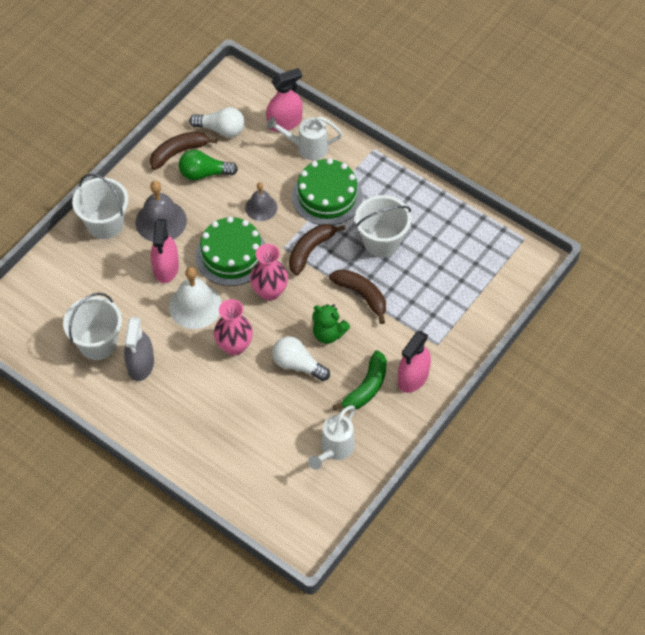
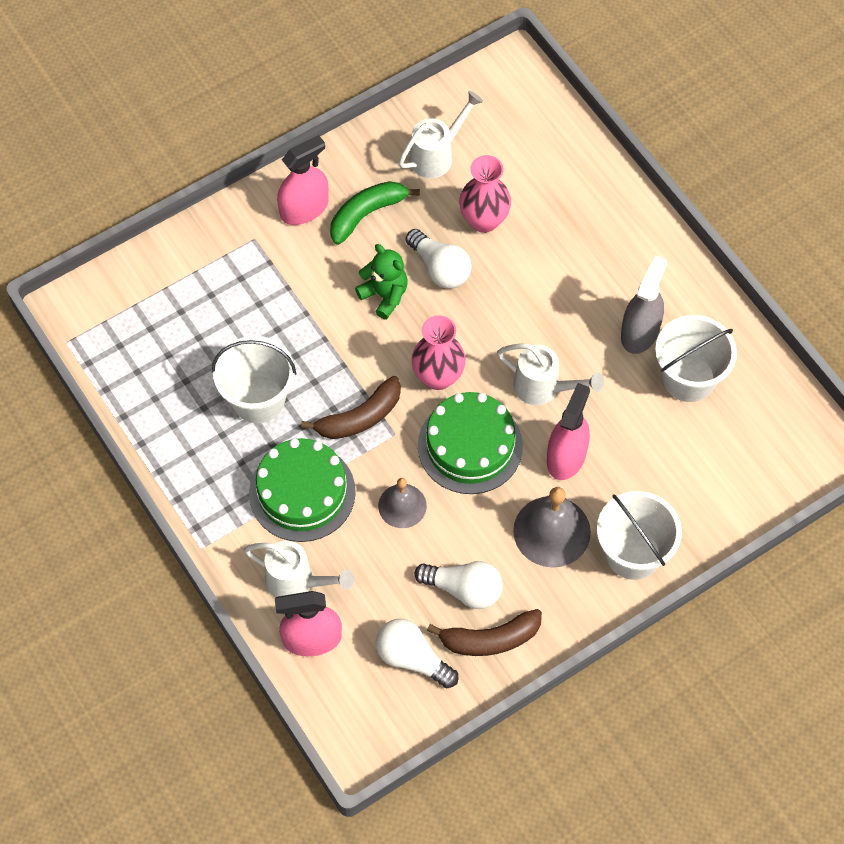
camera: 160 degrees left, 5 degrees up
white bell [169,267,222,329] -> white watering can [497,343,604,405]
green light bulb [179,150,238,181] -> white light bulb [414,561,503,609]
pink vase [214,299,253,355] -> pink vase moved to [459,155,511,233]
brown banana [329,269,386,324] -> none

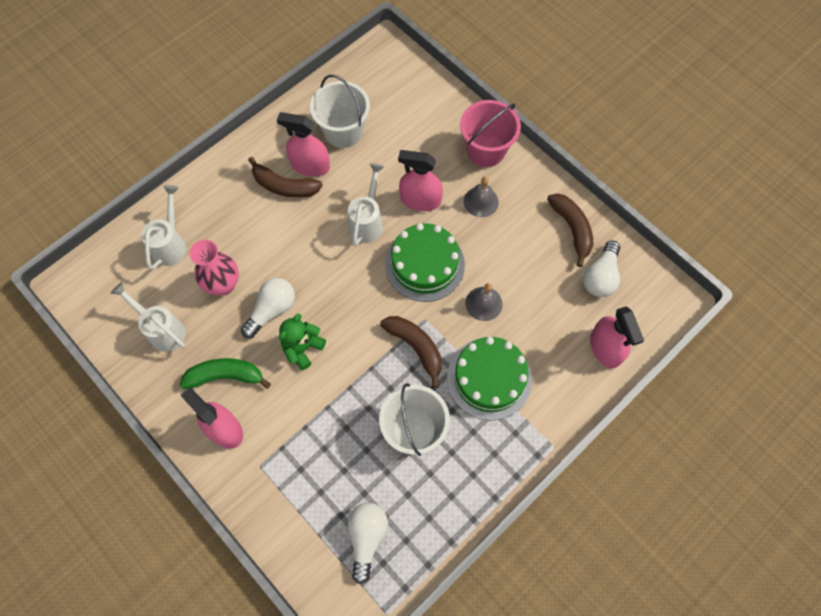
camera: 100 degrees left, 5 degrees up
white watering can [244,541,354,598] -> white watering can moved to [141,185,186,270]
green banana [330,181,420,245] -> green banana turned 135 degrees clockwise [180,358,271,389]
pink vase [412,315,466,390] -> none
white light bulb [414,561,503,609] -> white light bulb moved to [348,503,388,584]
grey bell [513,487,591,568] -> grey bell [464,177,499,217], size x0.63
white bucket [597,491,682,580] -> pink bucket [460,100,521,167]
grey spray bottle [621,255,667,354] -> pink spray bottle [277,112,330,176]
none -> brown banana [248,157,323,198]

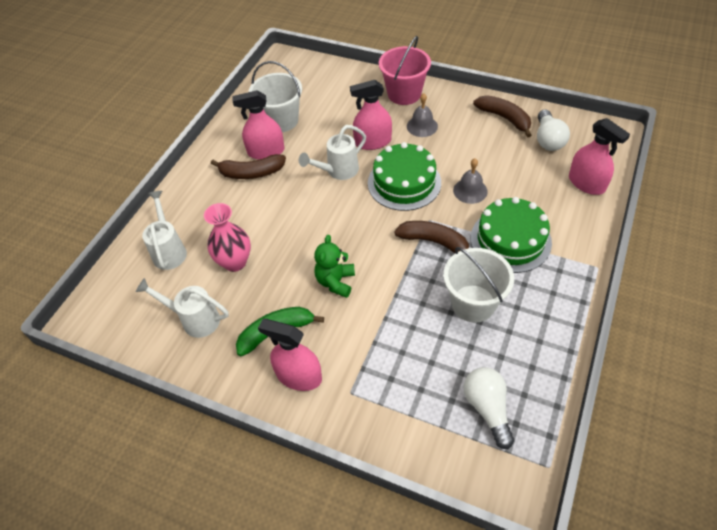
camera: 20 degrees left, 15 degrees down
white light bulb [241,278,295,338] -> none
white watering can [348,163,384,246] -> white watering can turned 120 degrees counterclockwise [299,125,366,180]

